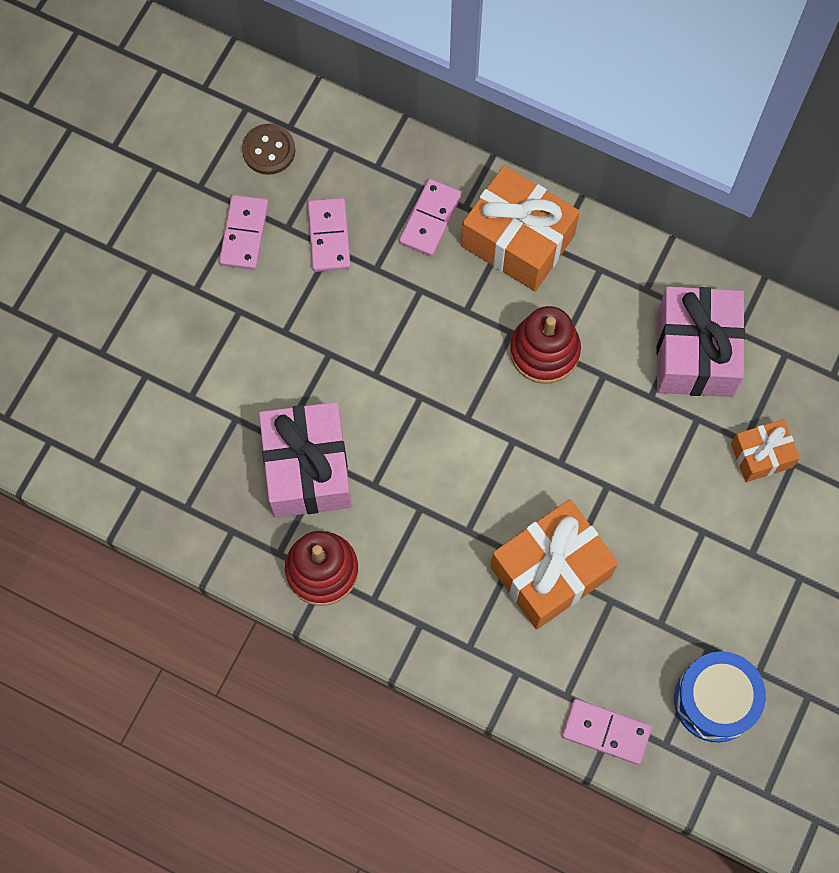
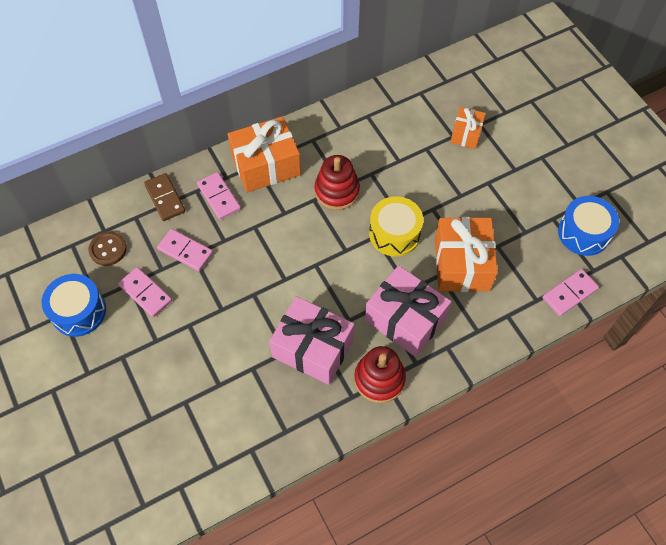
camera: 55 degrees left, 10 degrees down
pink gift [656,287,745,397] -> pink gift moved to [365,265,451,357]
none -> blue drum [42,274,106,337]
none -> brown domino [144,173,185,221]
none -> yellow drum [369,196,423,257]

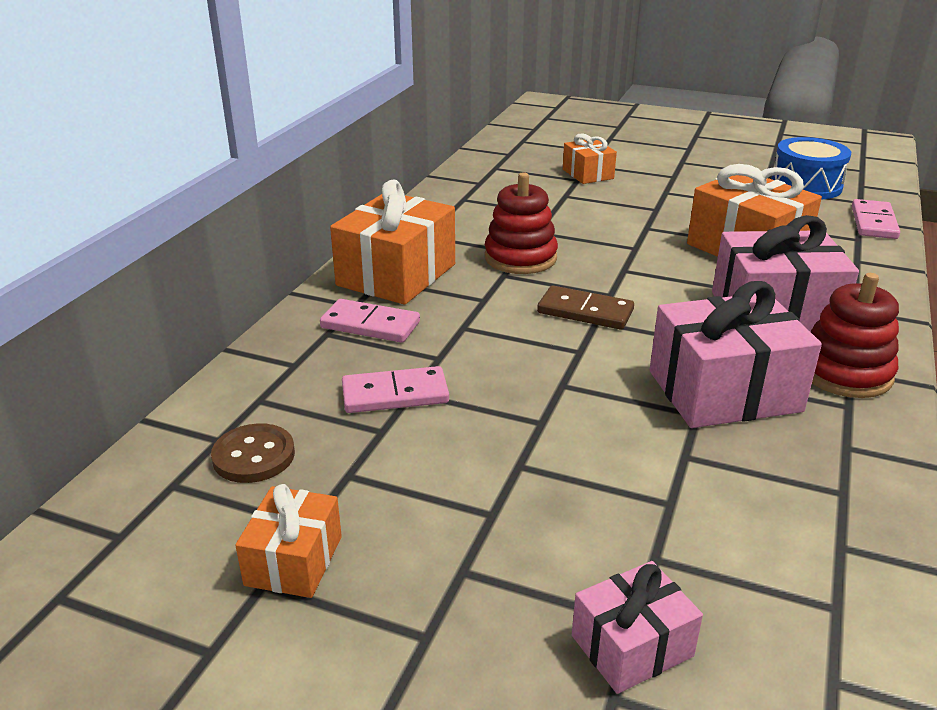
camera: 40 degrees left, 30 degrees down
blue drum [42,274,106,337] -> orange gift [235,484,342,598]
pink domino [118,267,172,317] -> none
brown domino [144,173,185,221] -> brown domino moved to [537,286,634,330]
yellow drum [369,196,423,257] -> none
none -> pink gift [572,561,703,694]

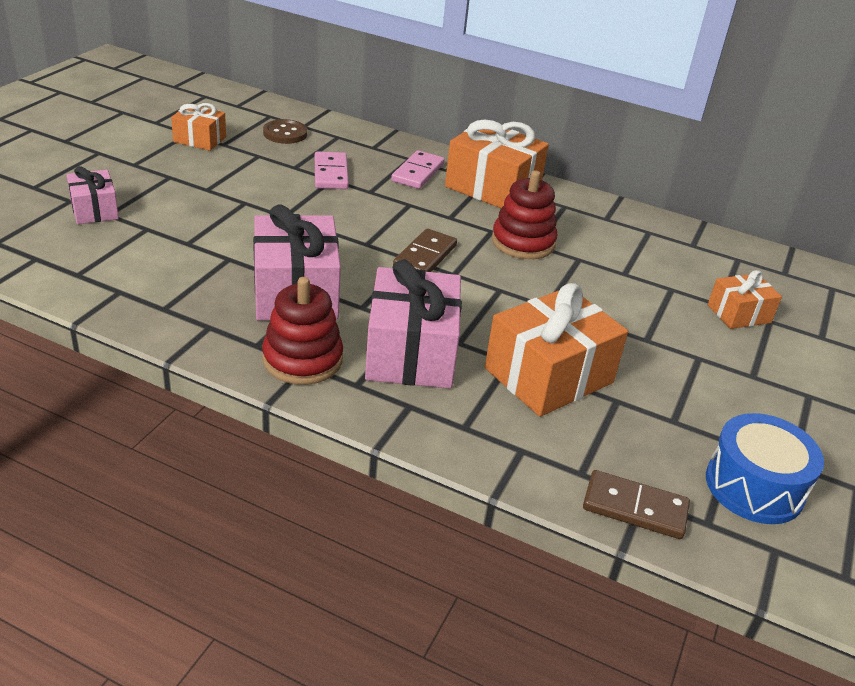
camera: 90 degrees right, 5 degrees up
pink domino [852,199,900,239] -> brown domino [583,470,690,539]

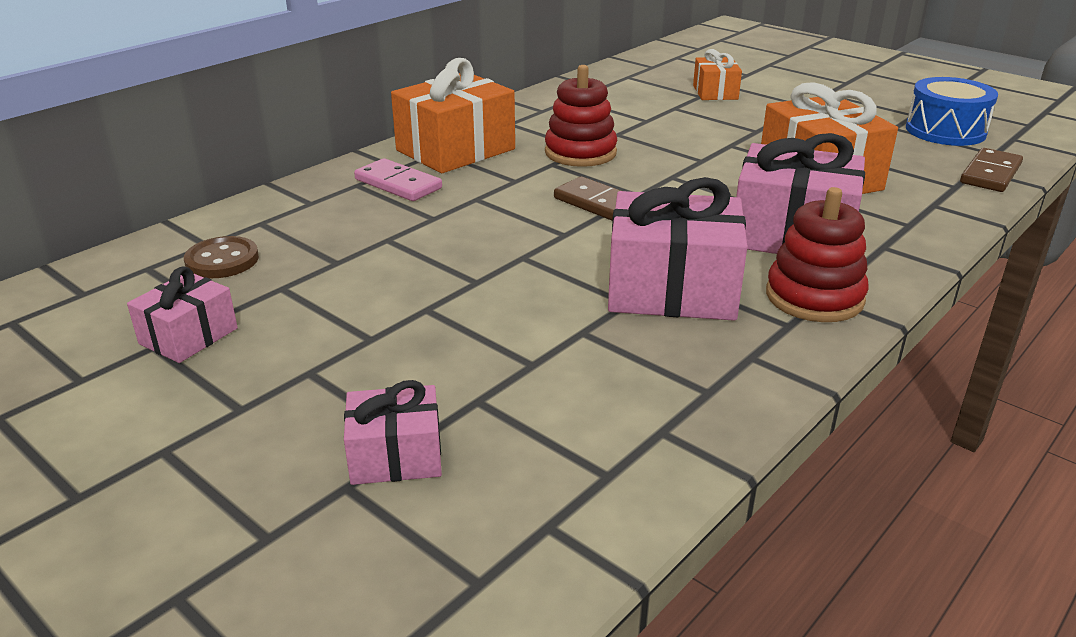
camera: 70 degrees left, 5 degrees down
orange gift [171,103,226,151] -> pink gift [127,266,238,363]
pink domino [315,151,349,189] -> none

